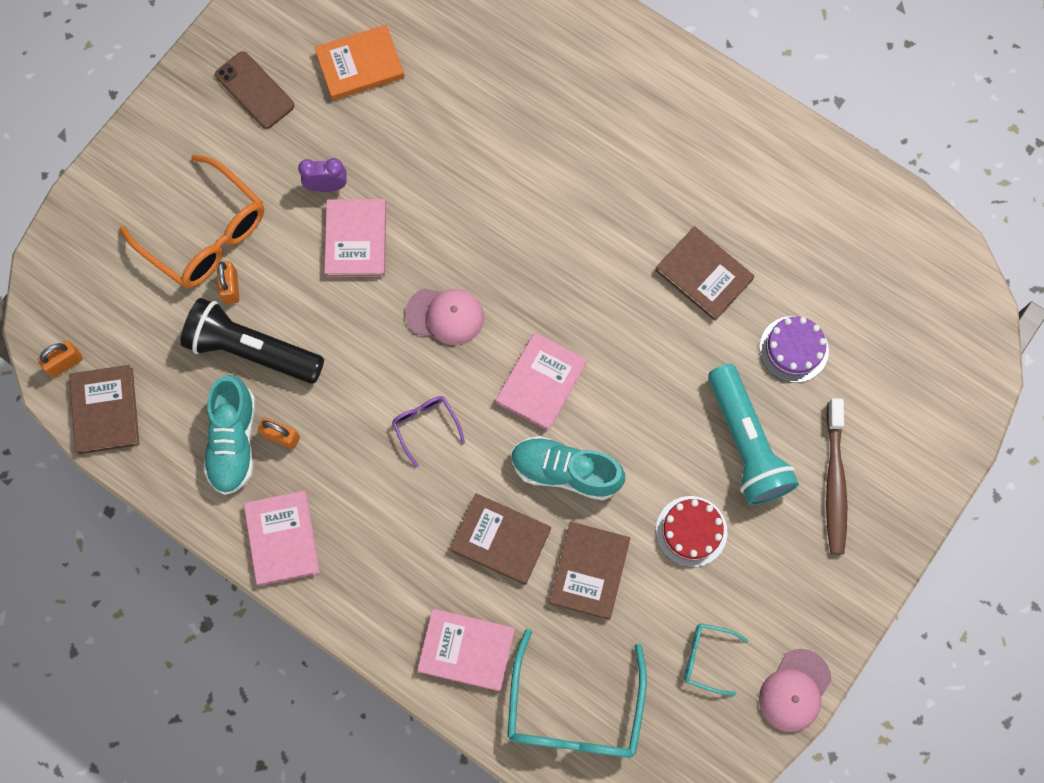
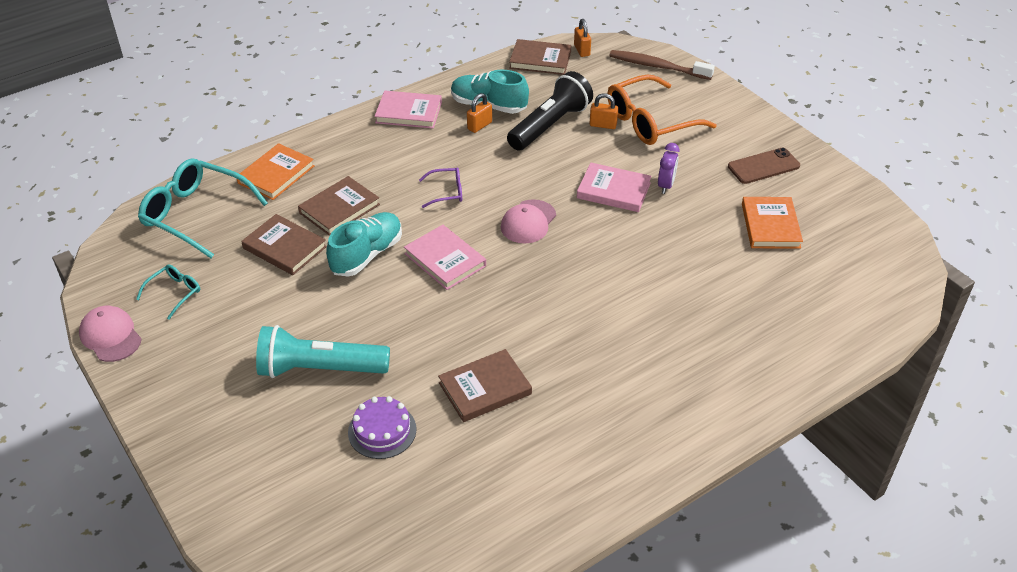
camera: 110 degrees right, 30 degrees down
pink book [417,609,515,691] -> orange book [237,143,315,200]
red cake [656,496,728,567] -> none
brown toothbrush [826,398,847,555] -> brown toothbrush moved to [609,50,715,80]

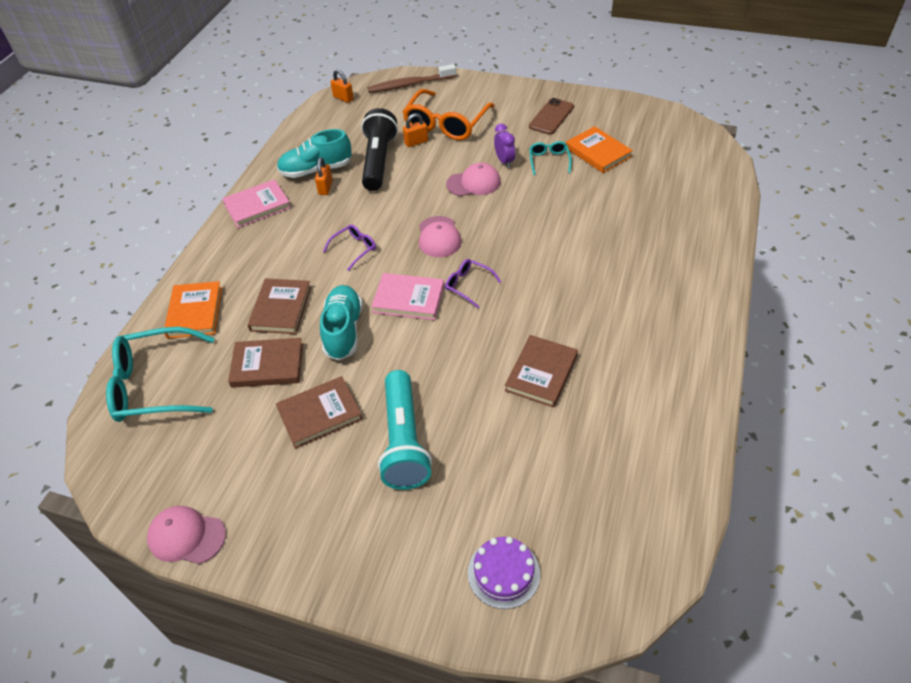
camera: 35 degrees left, 5 degrees up
turquoise glasses [136,264,200,320] -> turquoise glasses moved to [529,141,572,175]
turquoise flashlight [256,325,390,378] -> turquoise flashlight turned 60 degrees counterclockwise [378,370,432,490]
purple cake [348,396,416,459] -> purple cake moved to [468,537,540,609]
brown book [509,39,571,75] -> brown book moved to [276,376,363,449]
pink book [577,163,652,212] -> pink cap [446,163,501,196]
none -> purple glasses [445,259,501,308]

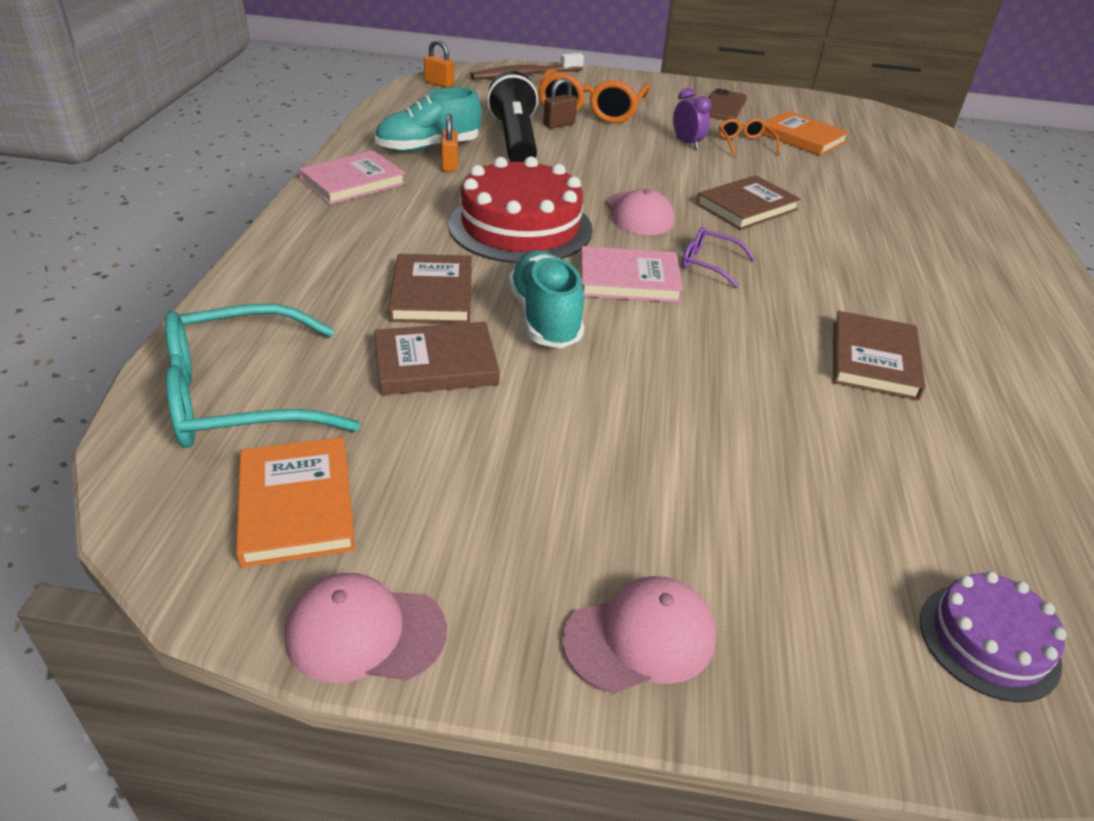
camera: 15 degrees left, 10 degrees down
orange book [164,281,222,339] -> orange book moved to [236,437,355,568]
brown book [276,376,363,449] -> brown book moved to [696,175,801,230]
purple glasses [323,224,376,271] -> red cake [449,156,593,264]
turquoise flashlight [378,370,432,490] -> none
orange padlock [403,113,428,147] -> brown padlock [543,78,577,129]
pink cap [446,163,501,196] -> pink cap moved to [563,576,716,694]
turquoise glasses [529,141,572,175] -> orange glasses [719,118,780,156]

